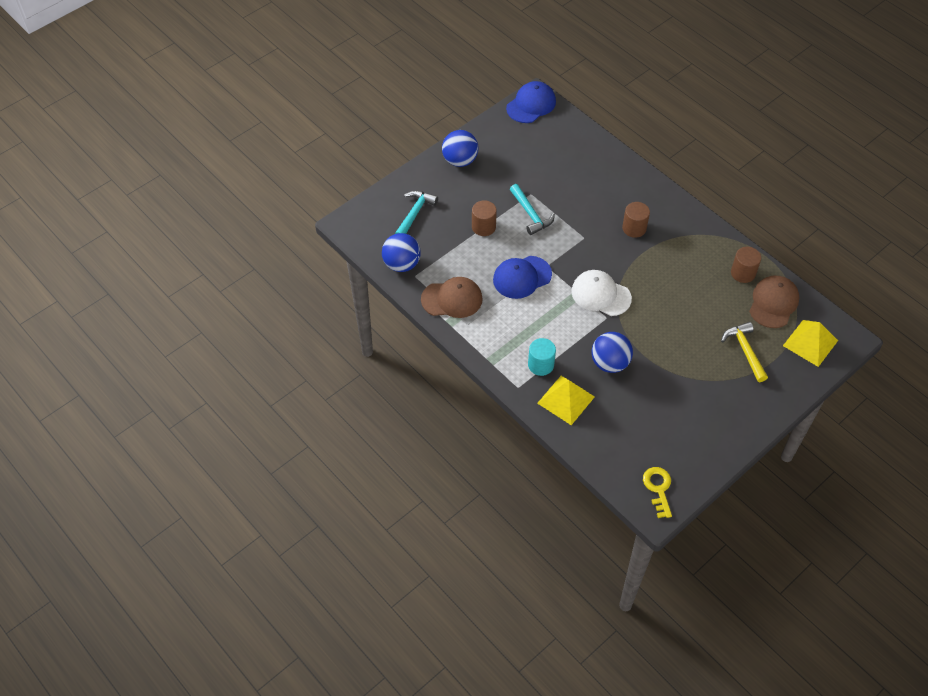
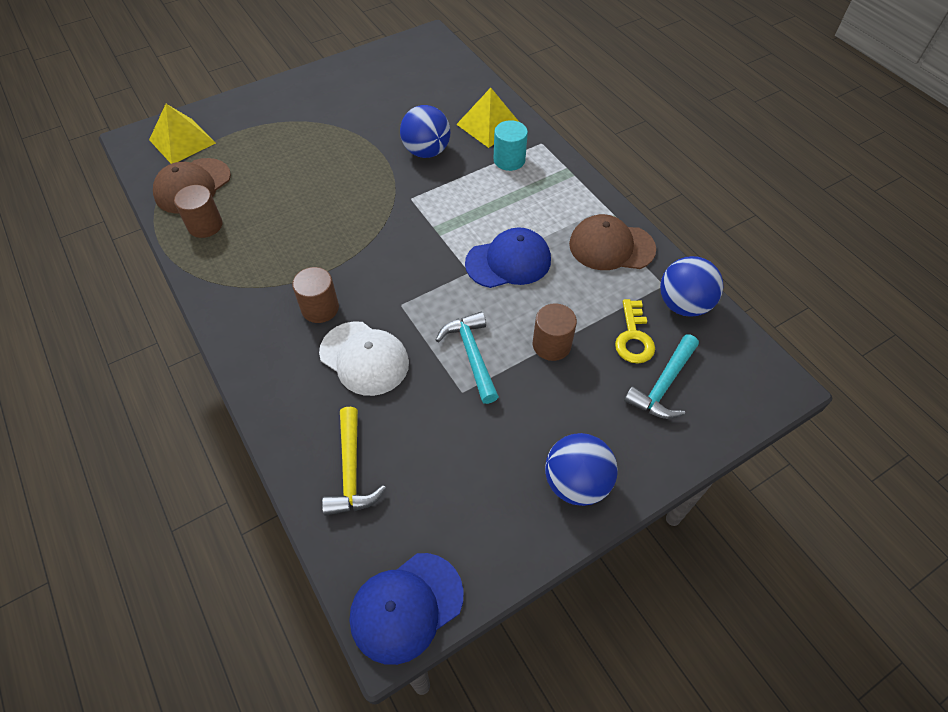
camera: 170 degrees left, 0 degrees up
white cap [571,270,632,316] -> white cap moved to [319,321,409,396]
yellow key [643,467,672,518] -> yellow key moved to [615,299,655,364]
yellow hammer [721,322,768,382] -> yellow hammer moved to [322,407,386,516]

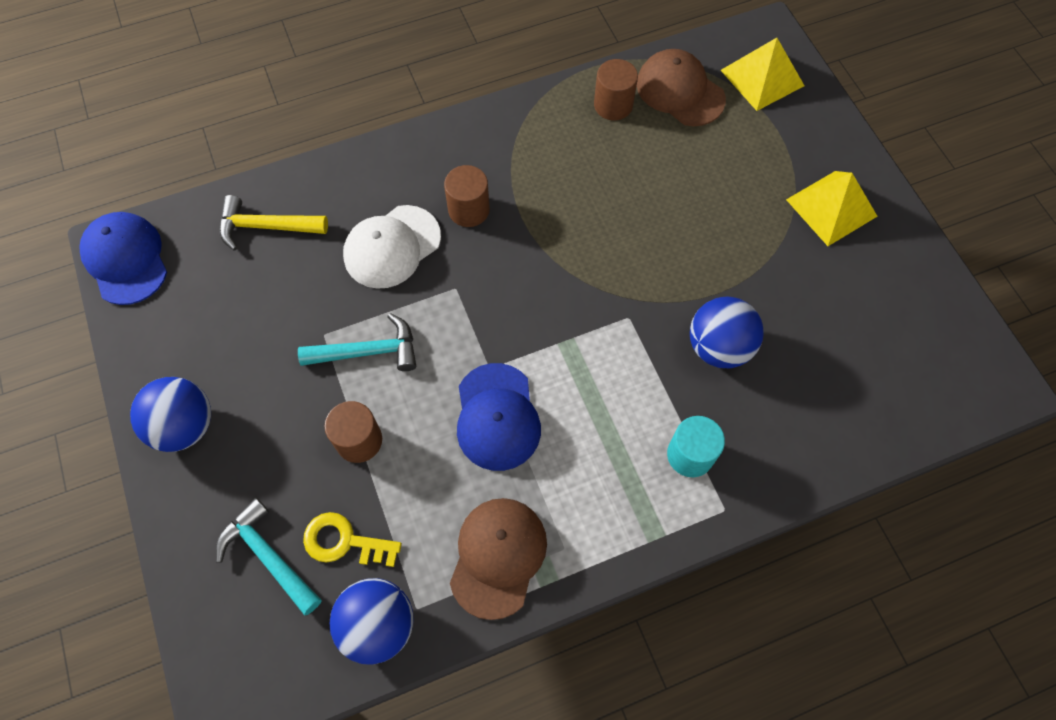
camera: 100 degrees right, 10 degrees up
yellow pyramid [456,88,519,148] -> yellow pyramid moved to [786,171,878,246]

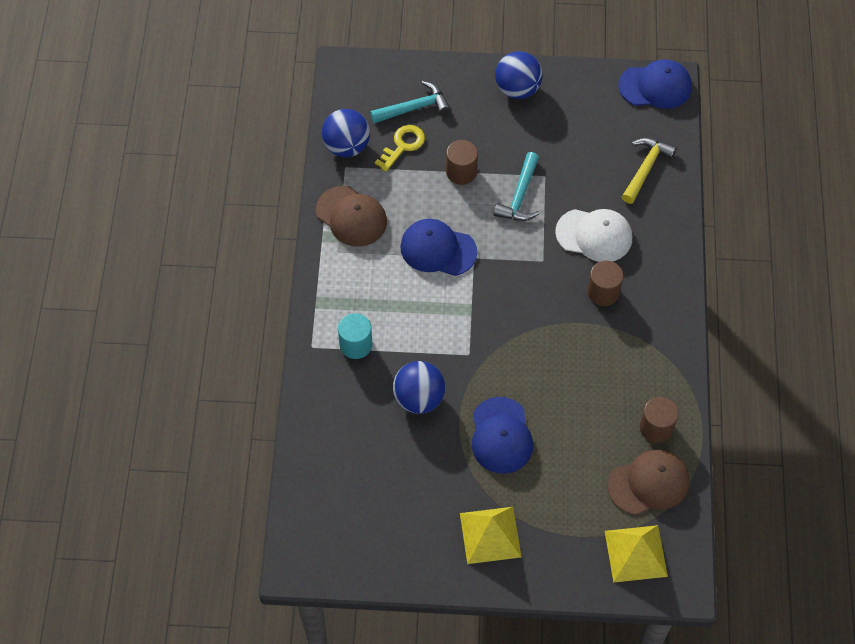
camera: 115 degrees right, 5 degrees down
white cap [343,205,441,289] -> white cap turned 120 degrees clockwise [555,209,632,262]
none -> blue cap [472,397,533,474]

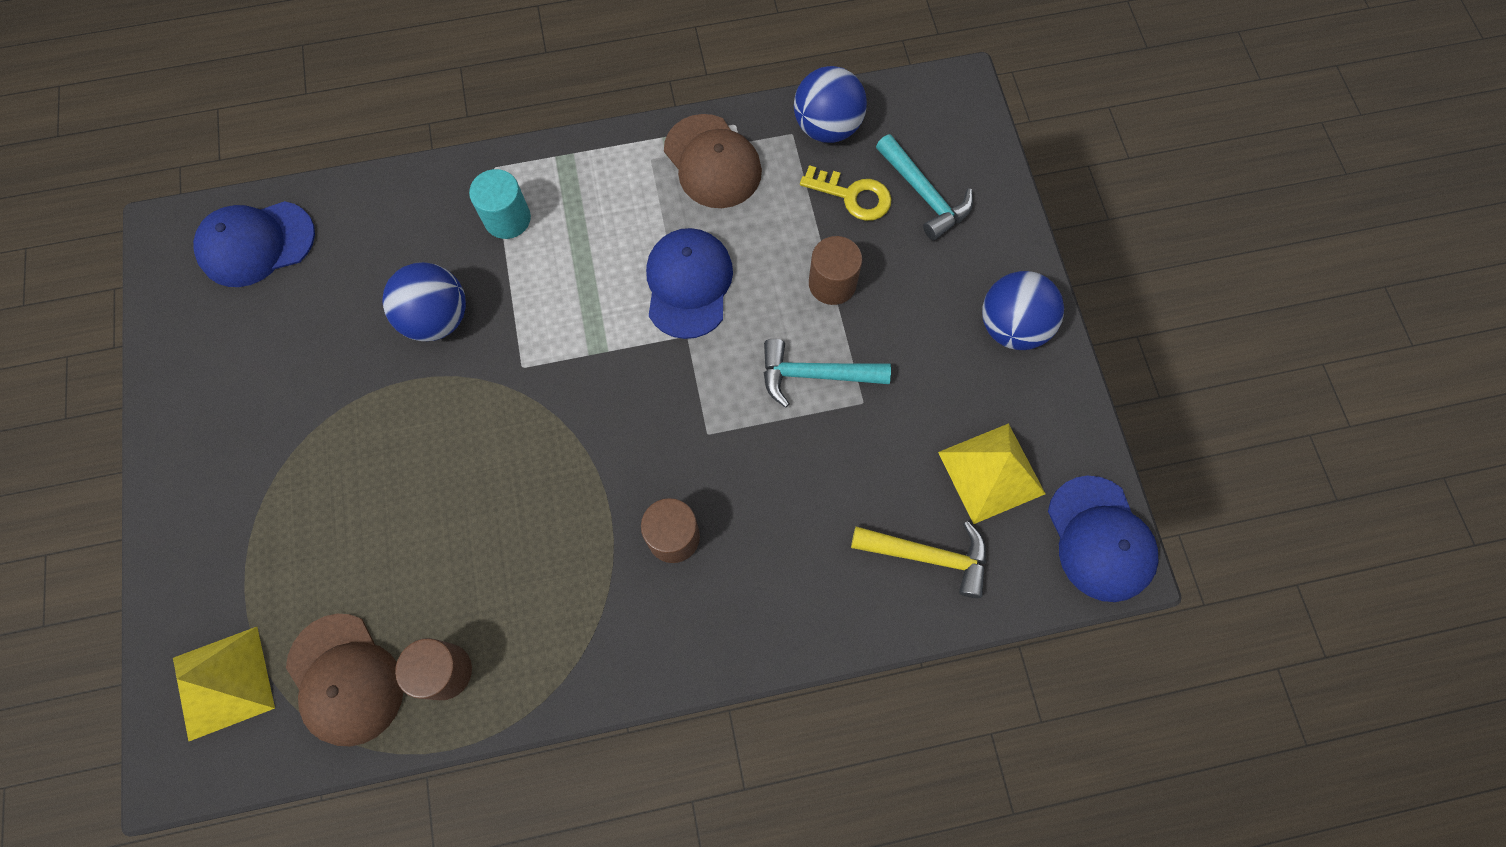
camera: 75 degrees right, 10 degrees up
brown cap [316,186,387,247] -> brown cap turned 60 degrees counterclockwise [664,114,762,208]
yellow pyramid [460,507,521,564] -> yellow pyramid moved to [938,423,1045,524]
blue cap [472,397,533,474] -> blue cap moved to [193,201,315,287]
white cap [555,209,632,262] -> none

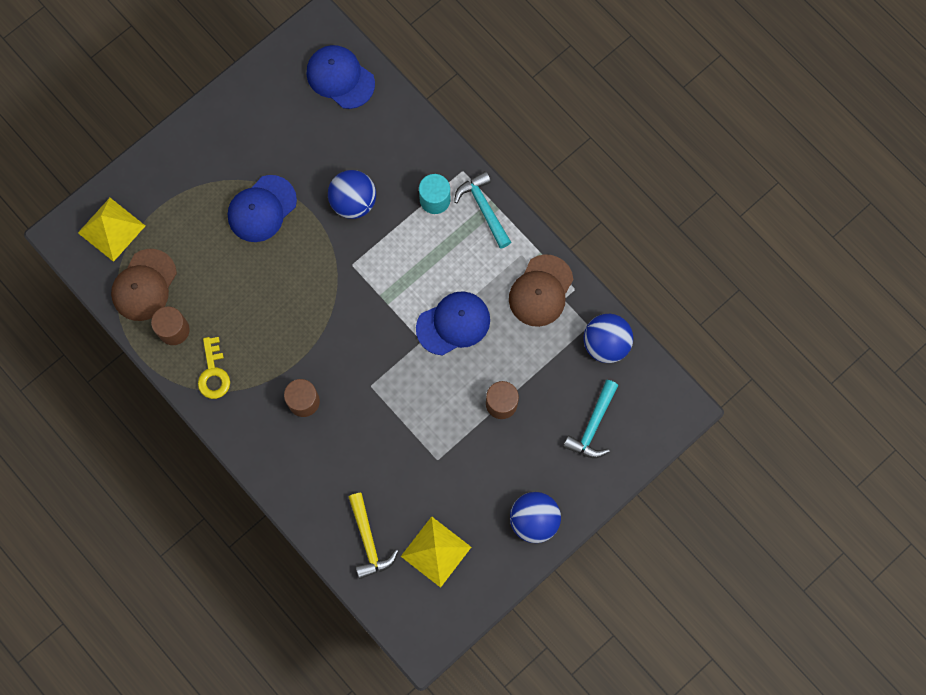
camera: 60 degrees right, 5 degrees up
turquoise hammer [764,339,891,408] -> turquoise hammer moved to [454,171,511,249]
yellow key [800,165,891,221] -> yellow key moved to [198,337,230,399]
blue cap [1048,476,1159,602] -> blue cap moved to [228,175,297,242]

